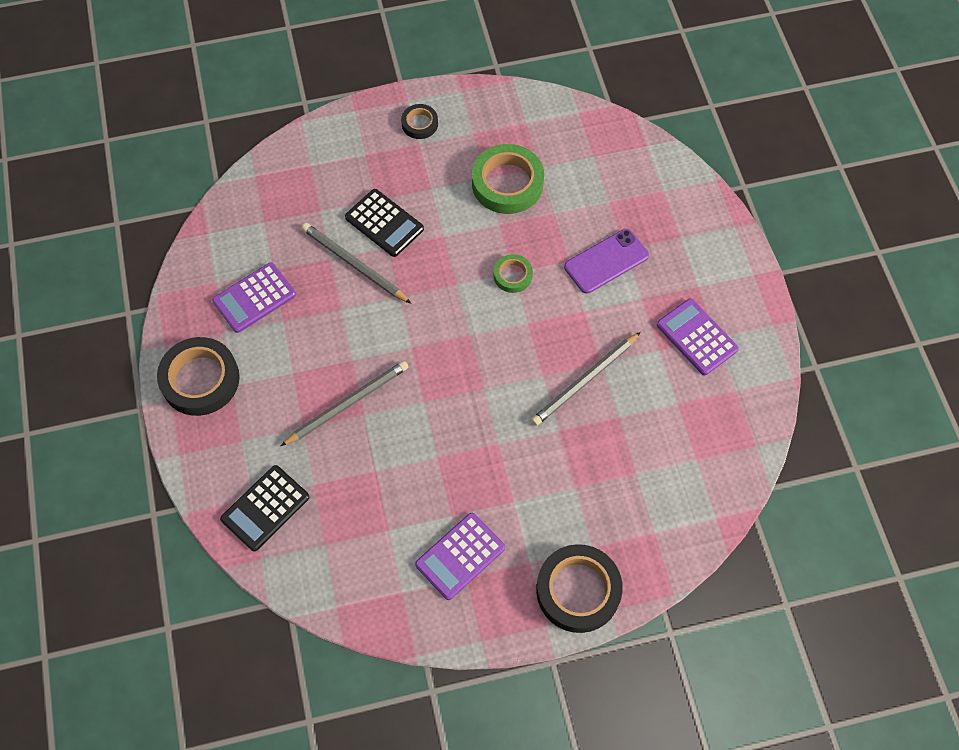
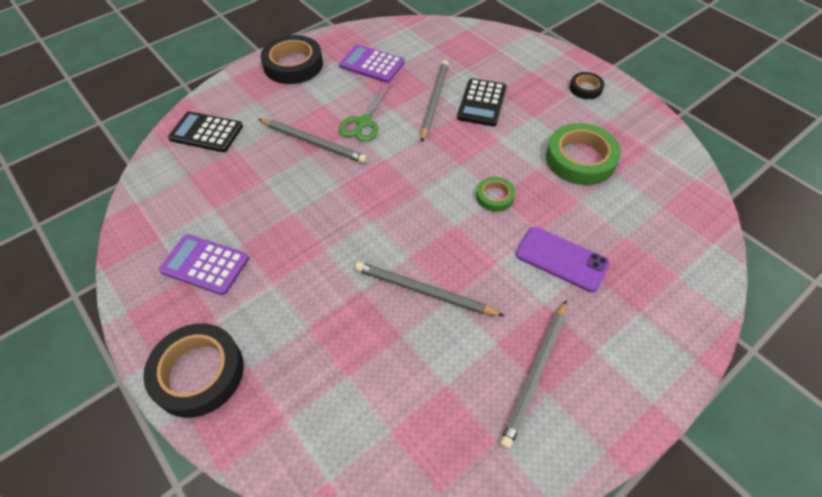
camera: 65 degrees right, 10 degrees down
purple calculator [657,299,739,375] -> grey pencil [500,300,567,449]
none -> green scissors [339,85,391,142]

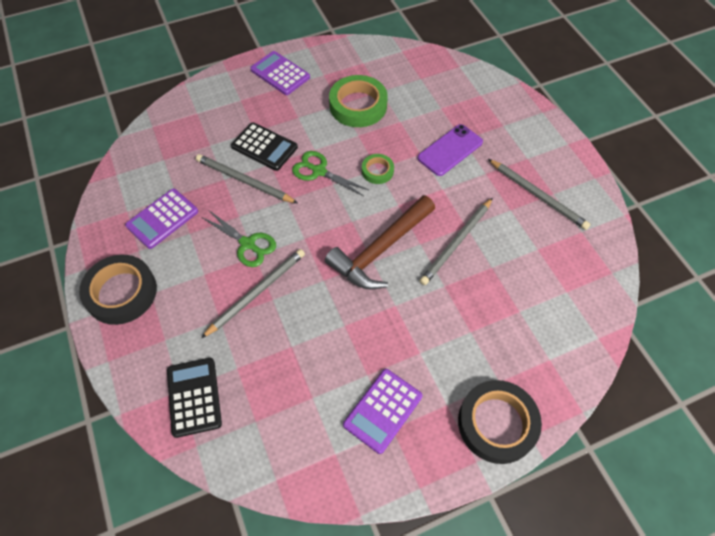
camera: 75 degrees left, 5 degrees up
black calculator [168,111,243,152] -> black calculator turned 135 degrees clockwise [167,358,222,438]
black tape [570,72,605,99] -> purple calculator [250,51,310,95]
none -> green scissors [292,151,369,196]
none -> brown hammer [325,195,435,290]

